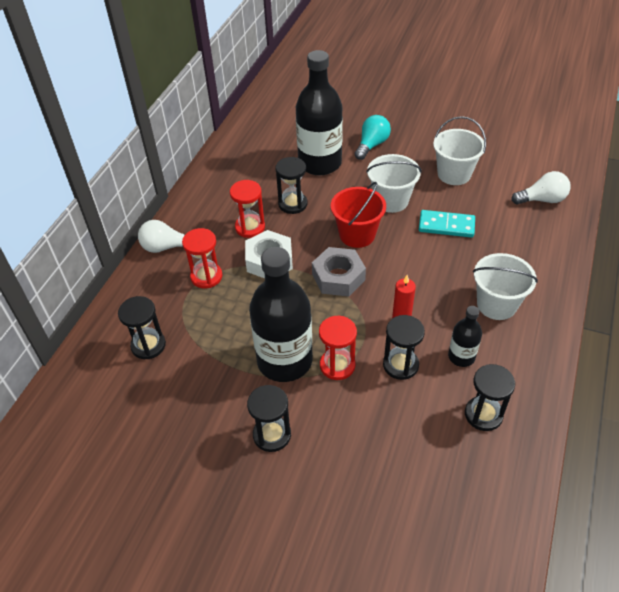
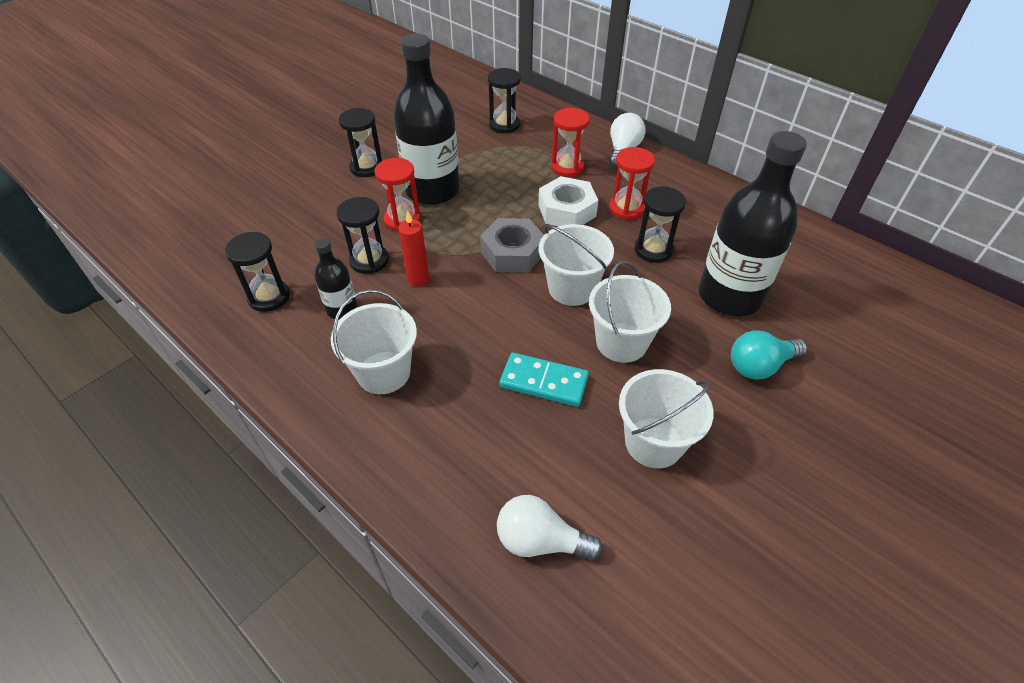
camera: 110 degrees right, 0 degrees up
red bucket [331,182,386,248] -> white bucket [539,224,614,306]
turquoise light bulb [354,115,391,160] -> turquoise light bulb turned 105 degrees clockwise [731,330,807,380]
turquoise domino [419,210,475,238] -> turquoise domino turned 75 degrees clockwise [500,353,589,407]
white light bulb [511,171,571,205] -> white light bulb turned 90 degrees clockwise [497,495,603,561]

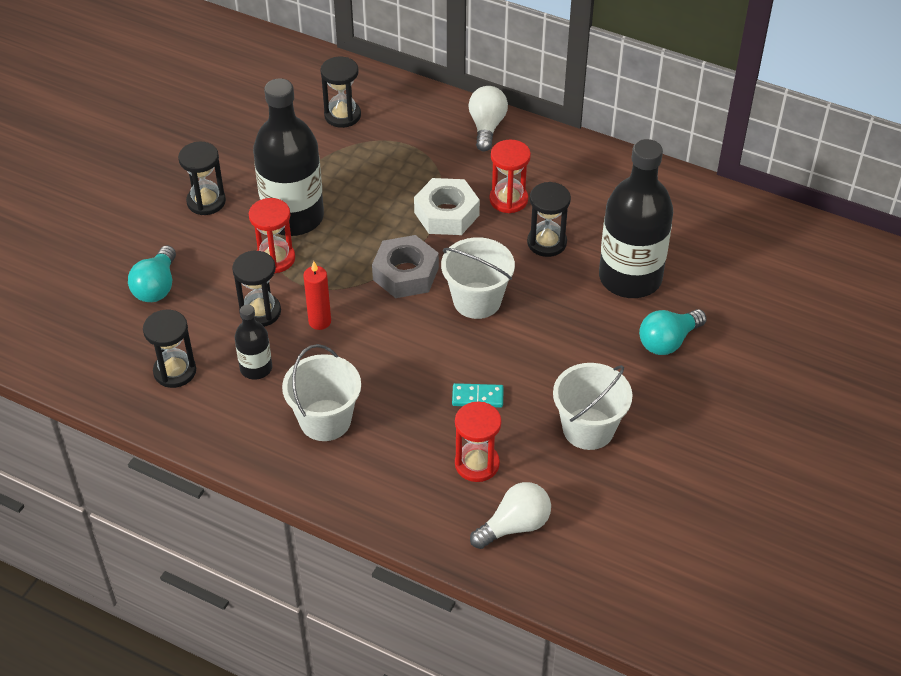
camera: 15 degrees left, 0 degrees up
white light bulb [497,495,603,561] -> white light bulb turned 150 degrees clockwise [470,482,551,549]
turquoise domino [500,353,589,407] -> turquoise domino [452,383,504,408], size x0.65
red hourglass [551,108,590,177] -> red hourglass moved to [455,402,501,482]
white bucket [589,261,671,363] -> none
none -> turquoise light bulb [128,246,176,302]

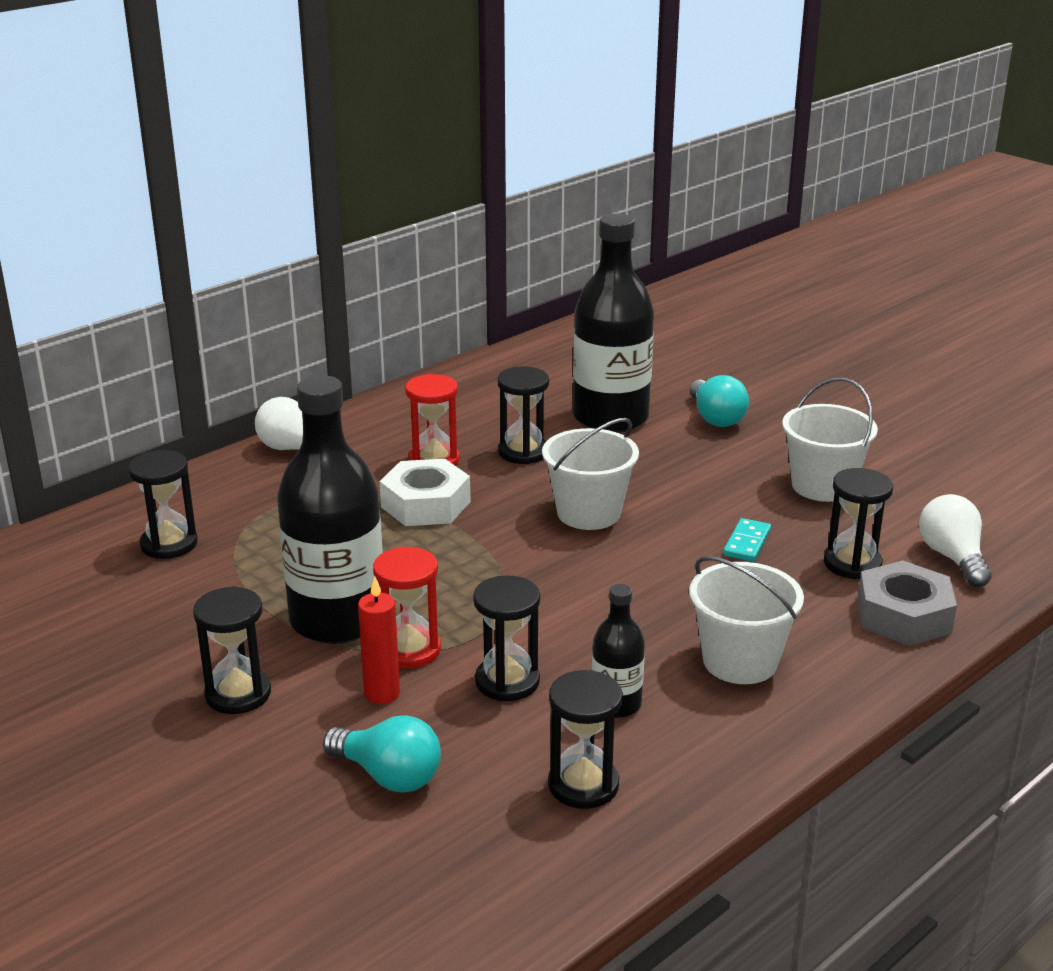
camera: 70 degrees left, 20 degrees down
red candle [303,261,331,330] -> red candle moved to [358,577,400,704]
grey nut [372,235,439,298] -> grey nut moved to [857,560,957,646]
red hourglass [455,402,501,482] -> black hourglass [824,468,893,579]

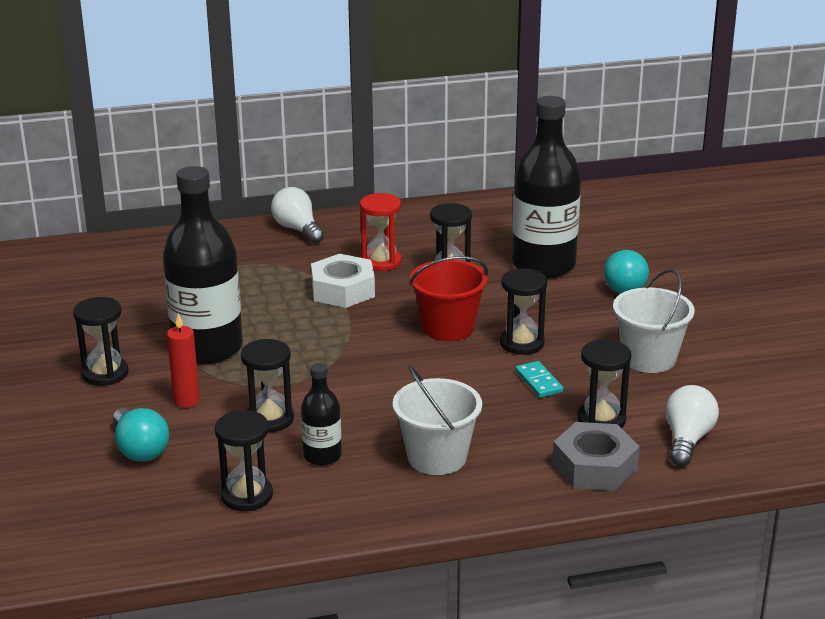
camera: 30 degrees right, 0 degrees up
black hourglass [128,450,198,559] -> black hourglass moved to [500,268,547,355]
red hourglass [373,547,441,669] -> none
white bucket [542,418,639,530] -> red bucket [409,256,488,341]
turquoise domino [723,518,771,562] -> turquoise domino turned 75 degrees counterclockwise [516,361,563,398]

